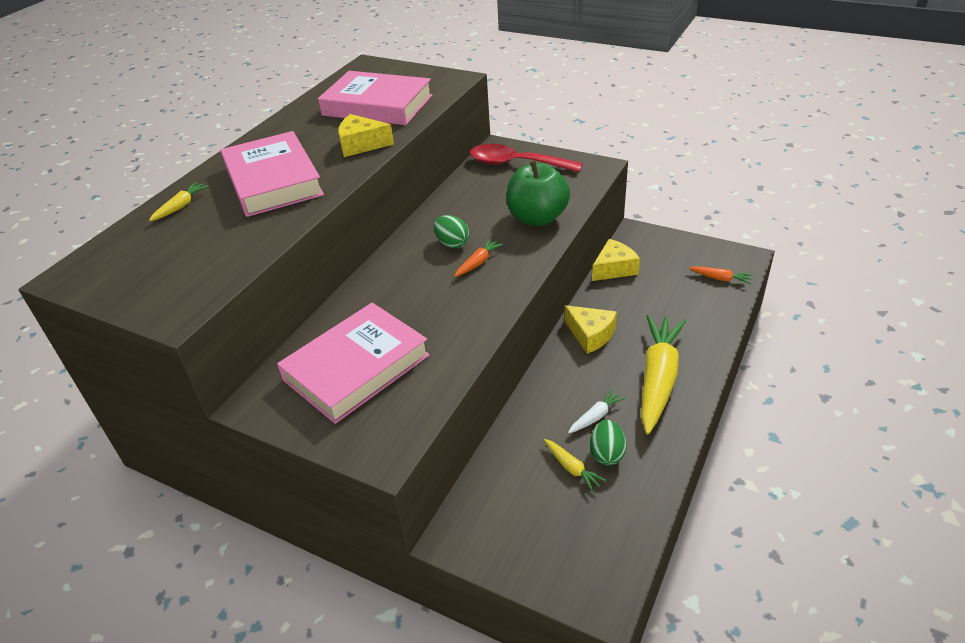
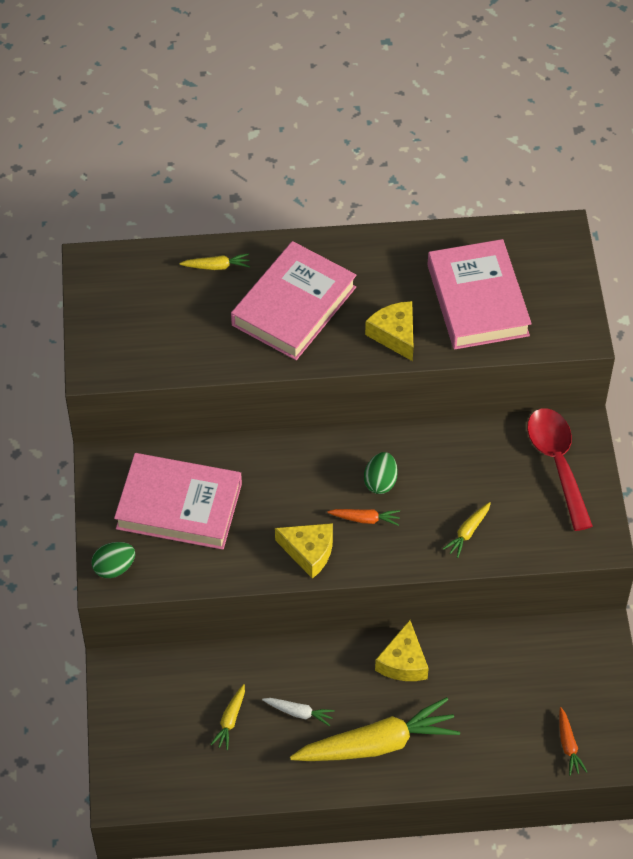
camera: 55 degrees right, 15 degrees up
green apple [506,160,570,226] -> yellow carrot [443,502,491,558]
green egg [590,420,626,465] -> green egg moved to [92,542,135,578]
yellow cheese [592,239,640,281] -> yellow cheese moved to [275,523,333,579]

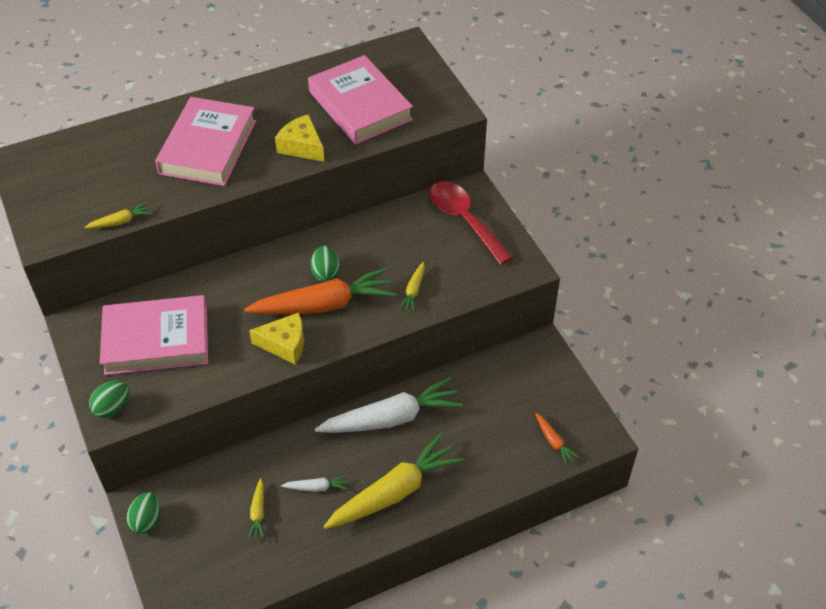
camera: 20 degrees left, 5 degrees down
yellow carrot [179,253,250,270] -> yellow carrot moved to [85,202,152,228]
orange carrot [328,509,400,526] -> orange carrot [244,268,396,314], size x2.30
yellow cheese [375,620,429,681] -> white carrot [315,377,463,433]
none -> green egg [126,492,160,534]

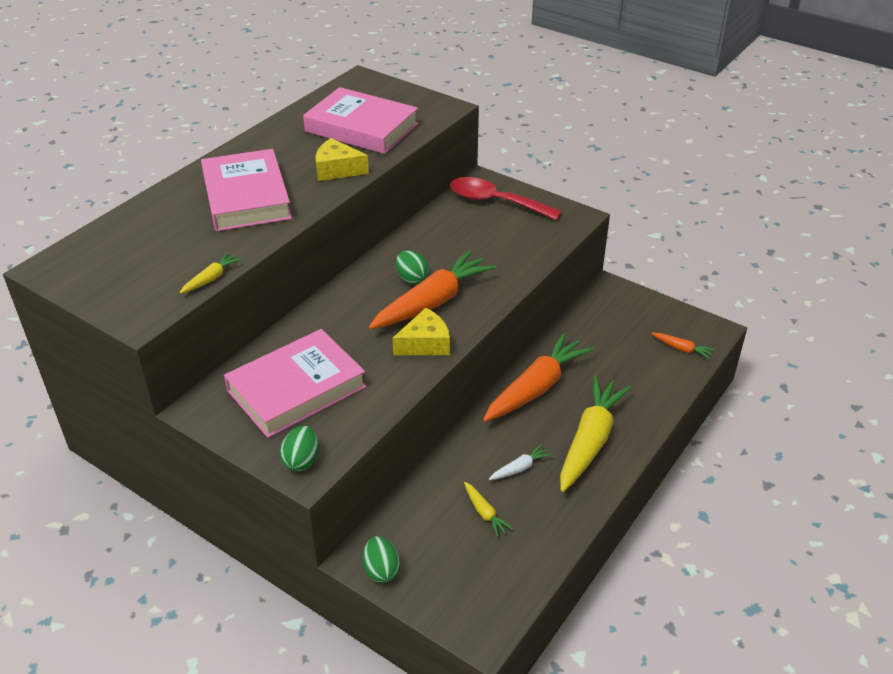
camera: 30 degrees left, 10 degrees down
white carrot [315,377,463,433] -> orange carrot [483,333,594,422]
yellow carrot [399,262,425,312] -> none

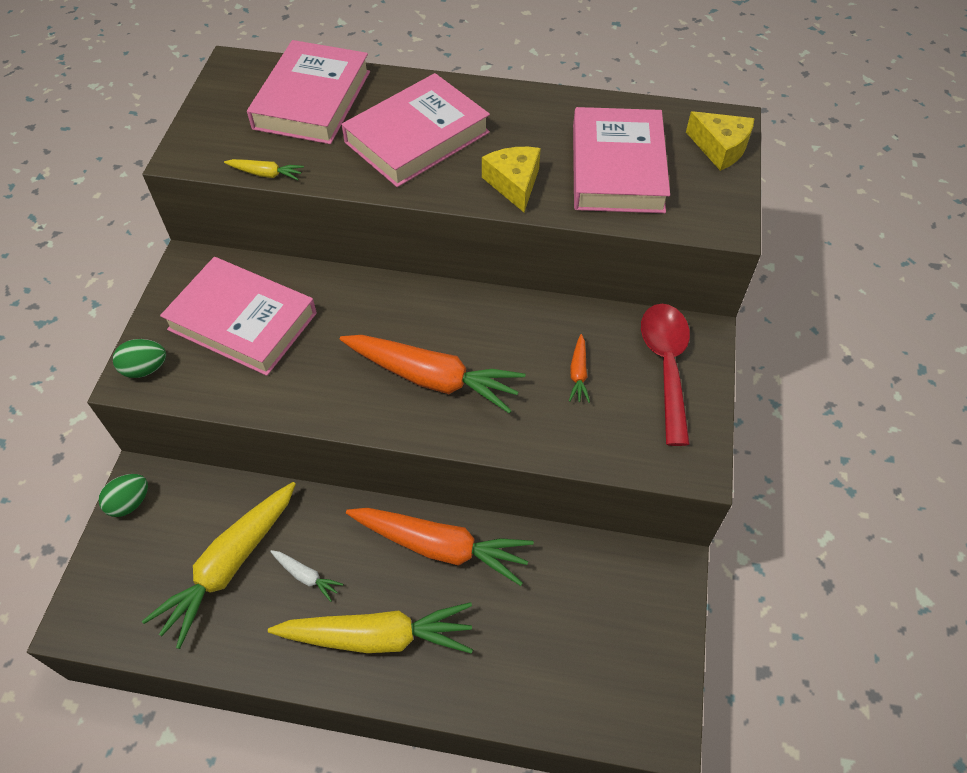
camera: 65 degrees right, 15 degrees up
yellow cheese [393,308,450,355] -> yellow cheese moved to [686,111,754,171]
green egg [396,250,429,285] -> none
yellow carrot [464,482,513,537] -> yellow carrot [142,482,296,649], size x2.30
orange carrot [652,333,715,359] -> orange carrot moved to [569,334,590,403]
none -> pink book [247,40,370,144]

